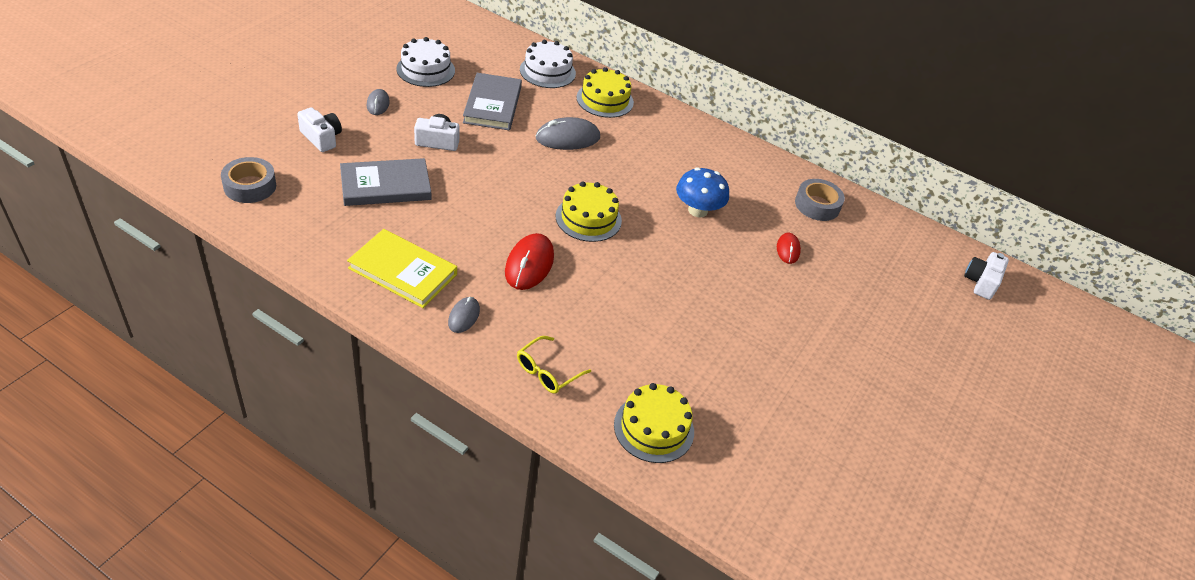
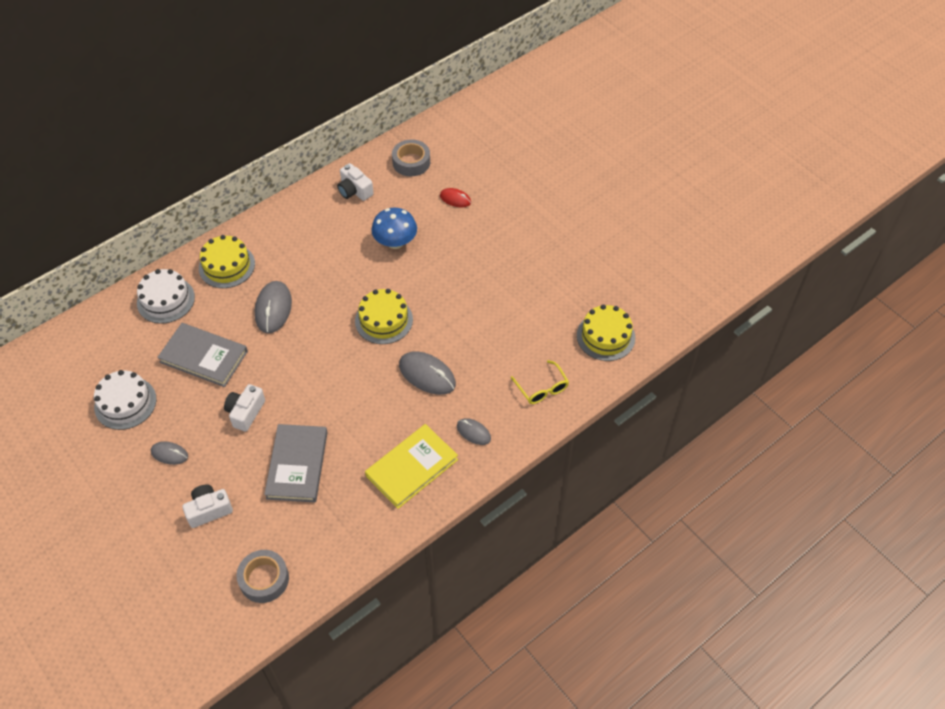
camera: 65 degrees left, 10 degrees up
red mouse [505,233,554,290] -> grey mouse [399,351,456,395]
white camera [964,252,1009,300] -> white camera moved to [337,163,374,201]

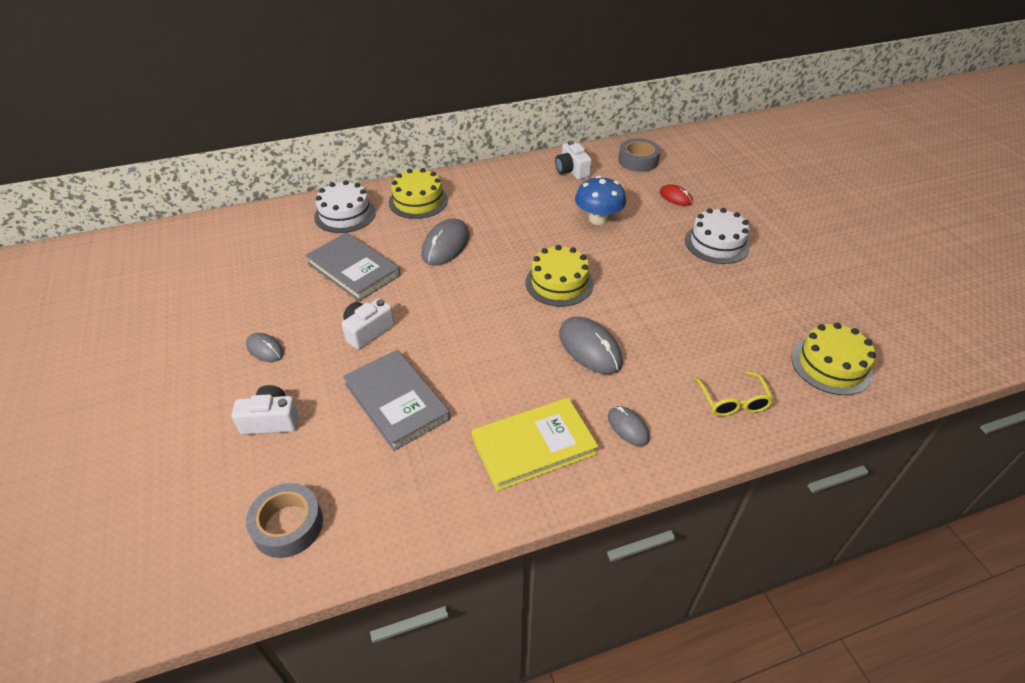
camera: 20 degrees right, 10 degrees down
white cake [94,370,156,430] -> white cake moved to [685,208,750,264]
grey book [264,424,328,502] -> grey book turned 60 degrees counterclockwise [343,350,450,451]

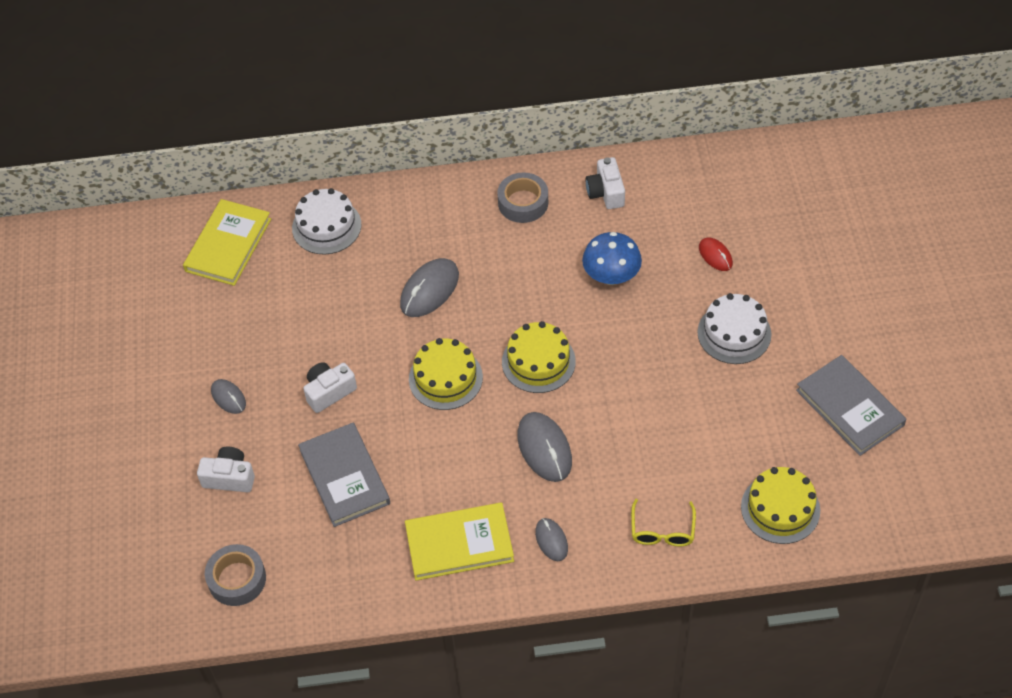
camera: 15 degrees right, 10 degrees up
grey book [305,232,400,301] -> grey book moved to [796,355,906,456]
yellow cake [389,168,448,219] -> yellow cake moved to [409,338,483,410]
grey tape [618,138,661,172] -> grey tape moved to [497,172,548,223]
none -> yellow book [183,199,271,286]

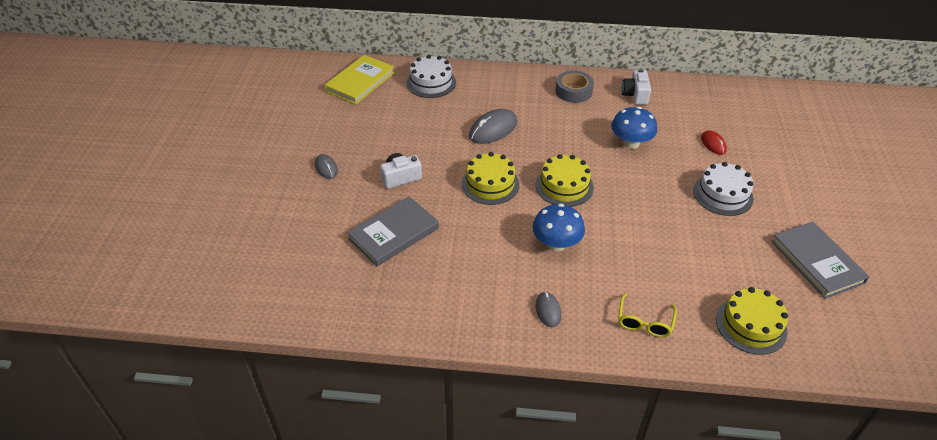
camera: 10 degrees right, 10 degrees down
white camera [197,446,255,492] -> none
grey tape [205,544,266,606] -> none
grey book [298,423,390,527] -> grey book turned 60 degrees clockwise [347,196,439,266]
yellow book [405,502,514,581] -> none
grey mouse [517,412,572,482] -> blue mushroom [533,204,585,251]

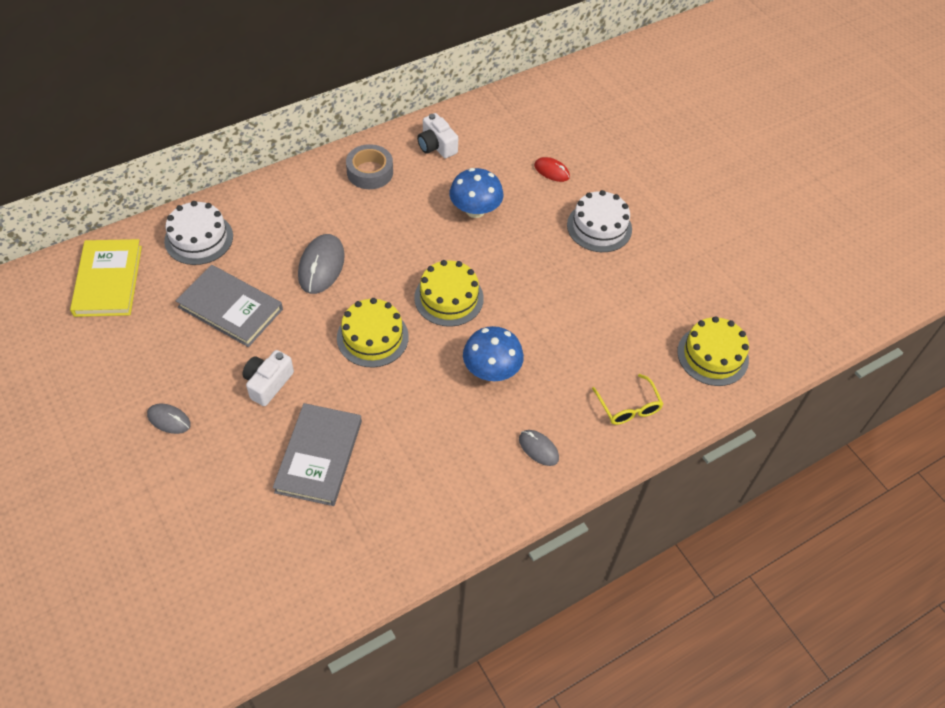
camera: 40 degrees left, 10 degrees up
grey book [771,222,869,299] -> grey book moved to [176,265,283,347]

